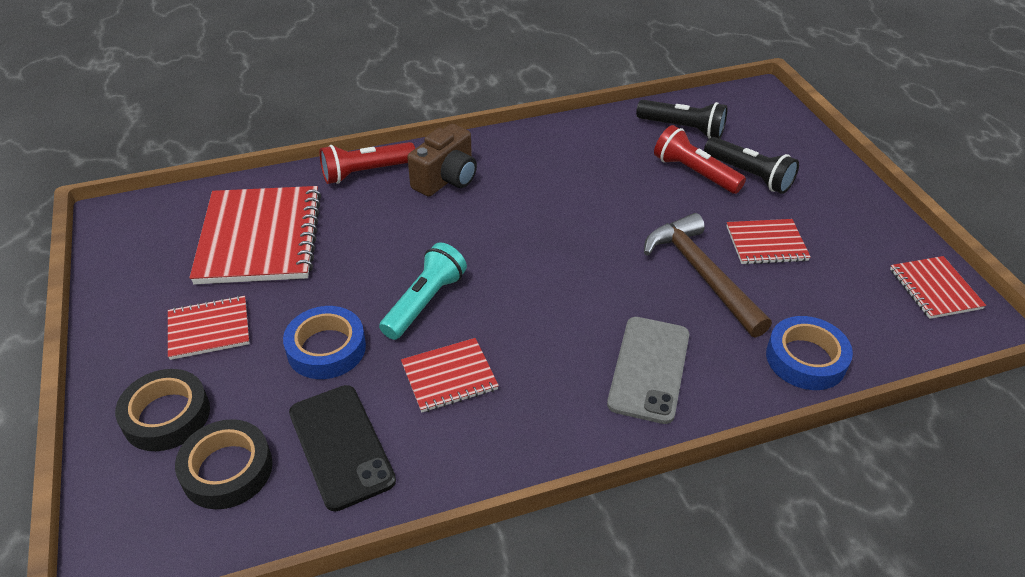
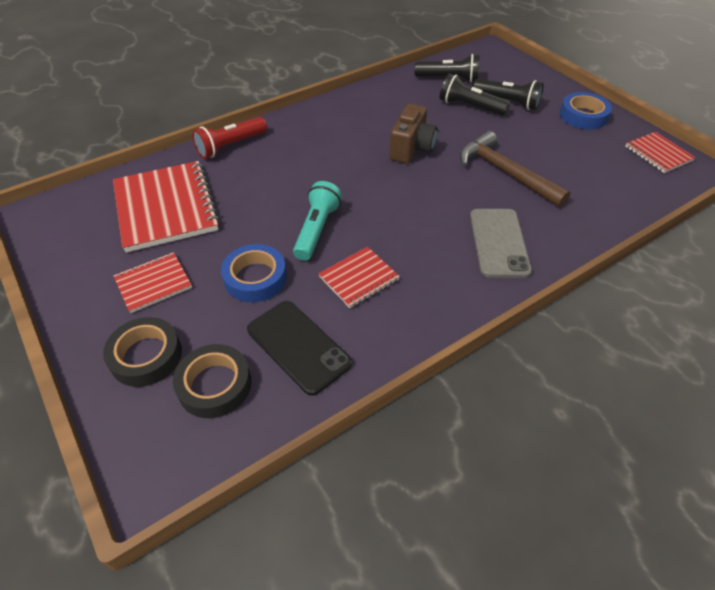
camera: 15 degrees left, 5 degrees up
brown camera [407,124,477,197] -> brown camera moved to [389,104,438,163]
red flashlight [654,125,746,194] -> black flashlight [440,73,510,116]
red notebook [727,219,811,265] -> none
blue tape [766,316,853,390] -> blue tape moved to [560,92,612,130]

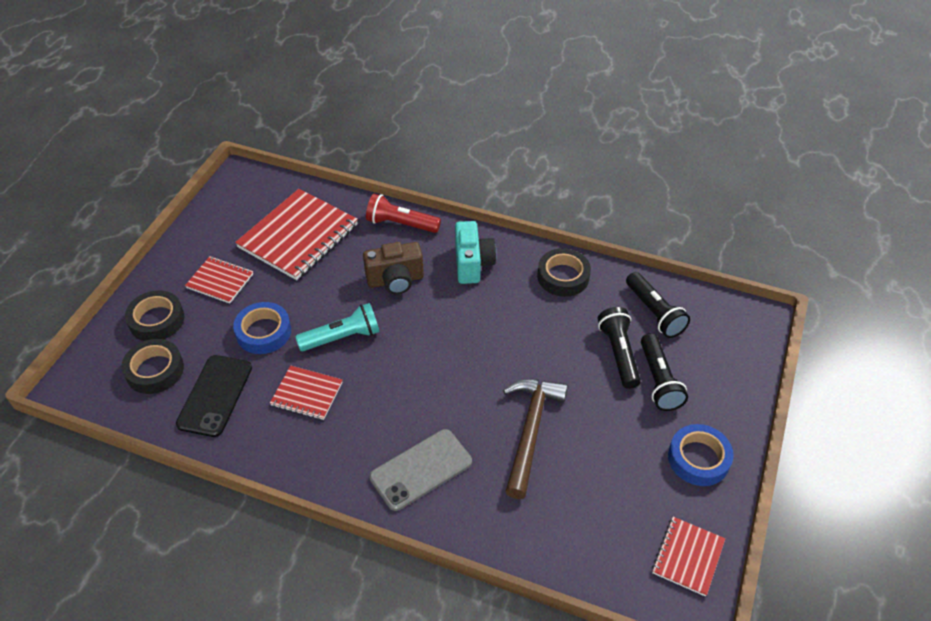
camera: 55 degrees right, 0 degrees up
brown camera [389,104,438,163] -> brown camera moved to [363,242,424,294]
none -> turquoise camera [455,221,497,284]
none -> black tape [537,248,591,297]

